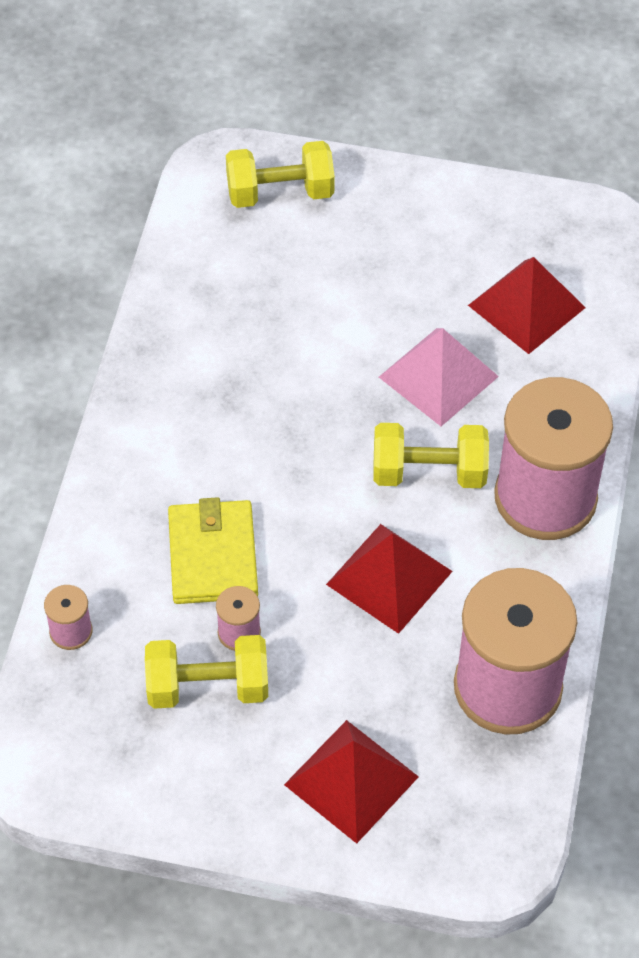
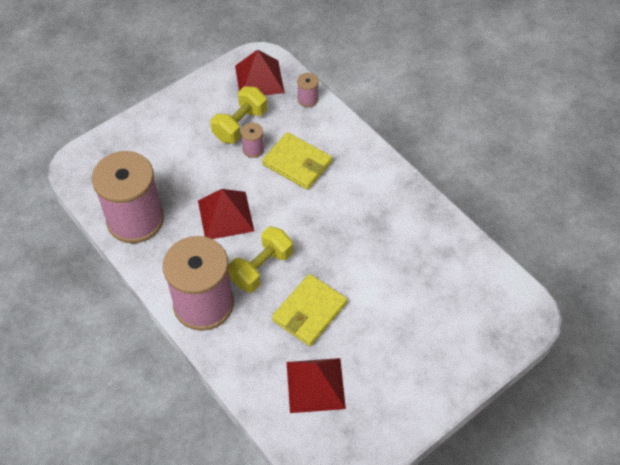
camera: 130 degrees right, 0 degrees up
yellow dumbbell [226,141,335,208] -> none
red pyramid [284,720,419,844] -> red pyramid moved to [235,49,285,95]
pink pyramid [379,328,499,426] -> yellow wallet [272,274,347,346]

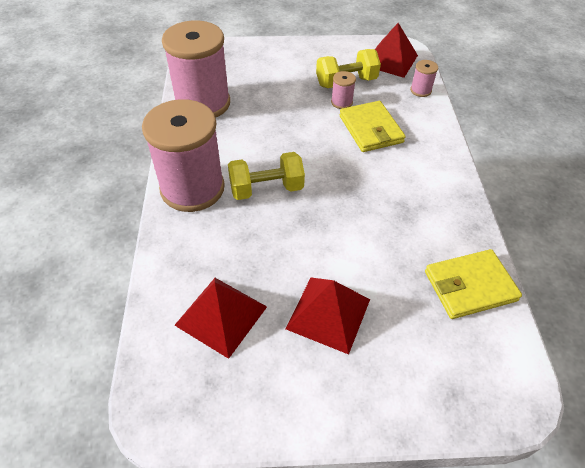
camera: 35 degrees right, 5 degrees down
red pyramid [198,189,254,239] -> red pyramid moved to [286,278,370,355]
yellow wallet [272,274,347,346] -> yellow wallet moved to [425,249,522,319]

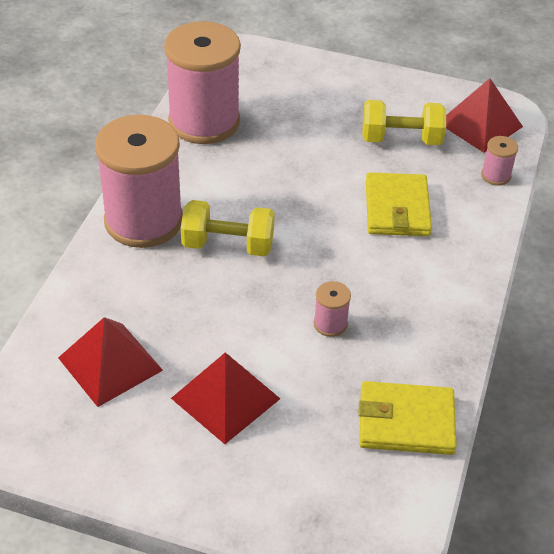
camera: 20 degrees right, 5 degrees down
pink spool [331,71,356,109] -> pink spool moved to [314,281,351,337]

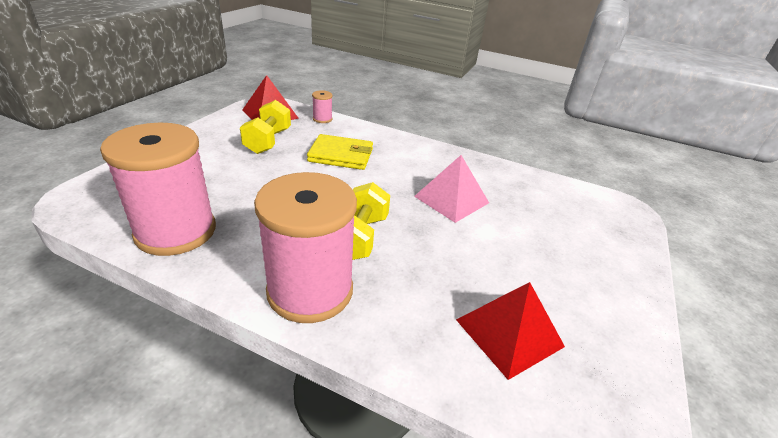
camera: 85 degrees left, 10 degrees down
red pyramid [171,352,280,444] -> none
pink spool [314,281,351,337] -> pink pyramid [414,155,489,223]
yellow wallet [358,381,457,455] -> none

